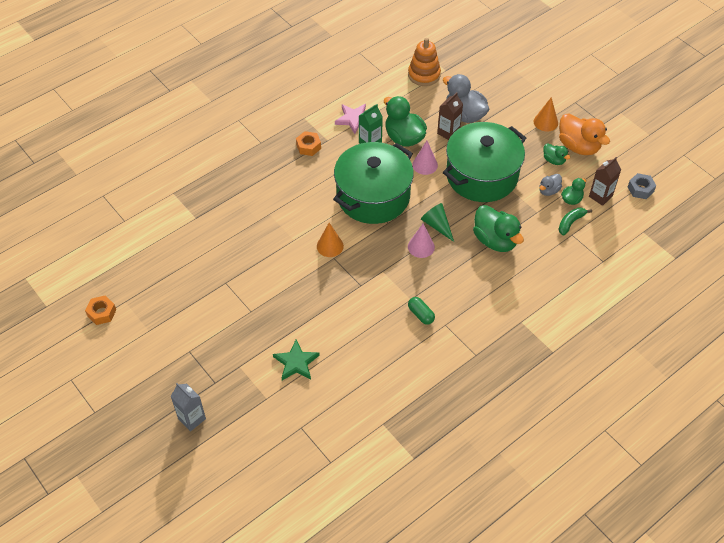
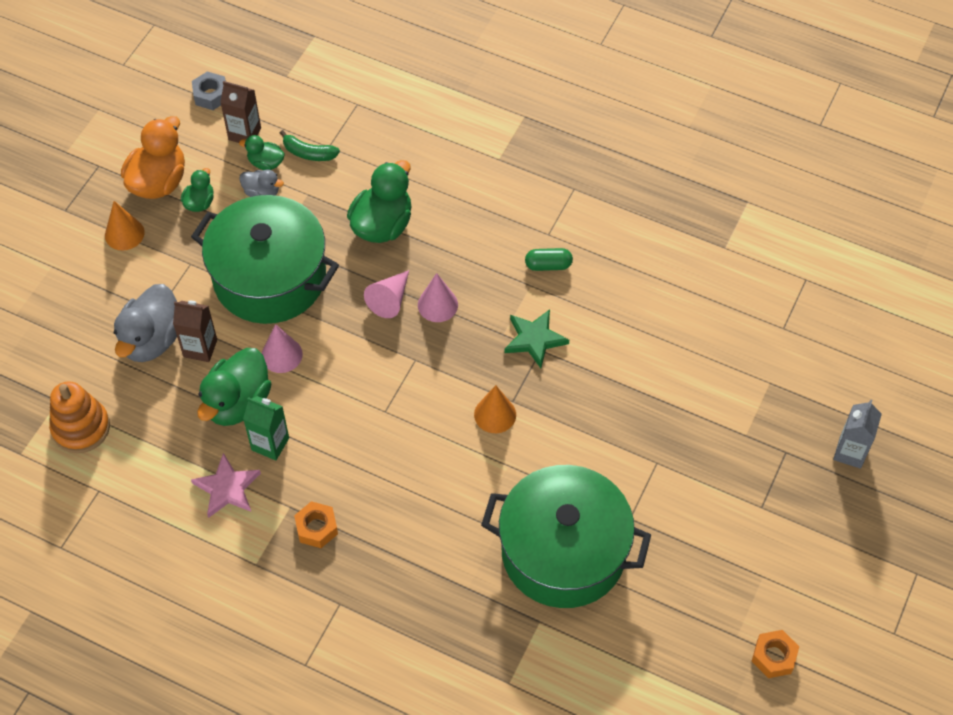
camera: 115 degrees left, 5 degrees up
green star [273,340,320,380] -> green star moved to [504,309,569,368]
green pot [333,142,414,224] -> green pot moved to [481,465,651,608]
green capsule [408,297,435,325] -> green capsule turned 60 degrees clockwise [525,248,573,271]
green cone [421,203,454,242] -> pink cone [364,270,409,318]

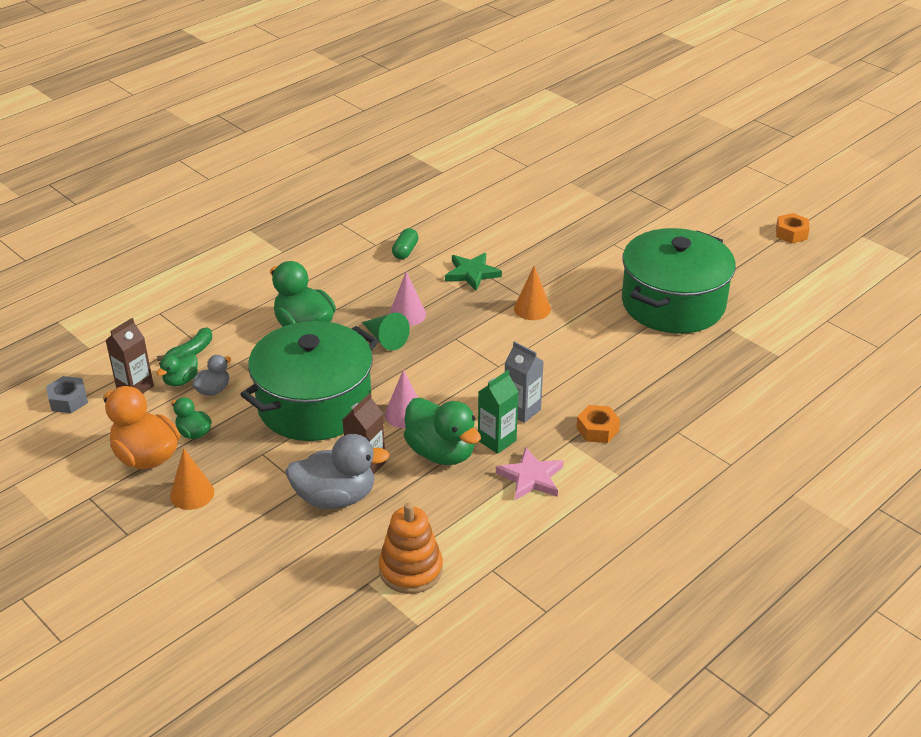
camera: 70 degrees left, 20 degrees down
grey duck [114,284,177,362] -> grey duck turned 45 degrees counterclockwise [285,434,390,509]
pink cone [364,270,409,318] -> green cone [362,313,410,351]
grey carton [833,400,882,469] -> grey carton moved to [505,341,544,423]

